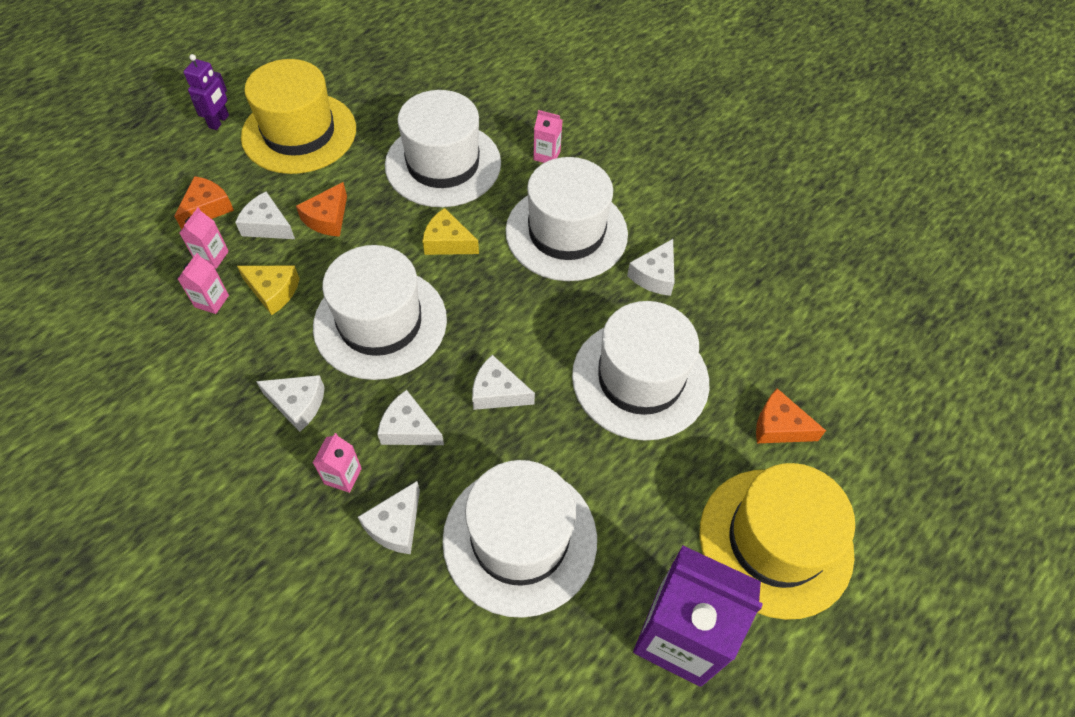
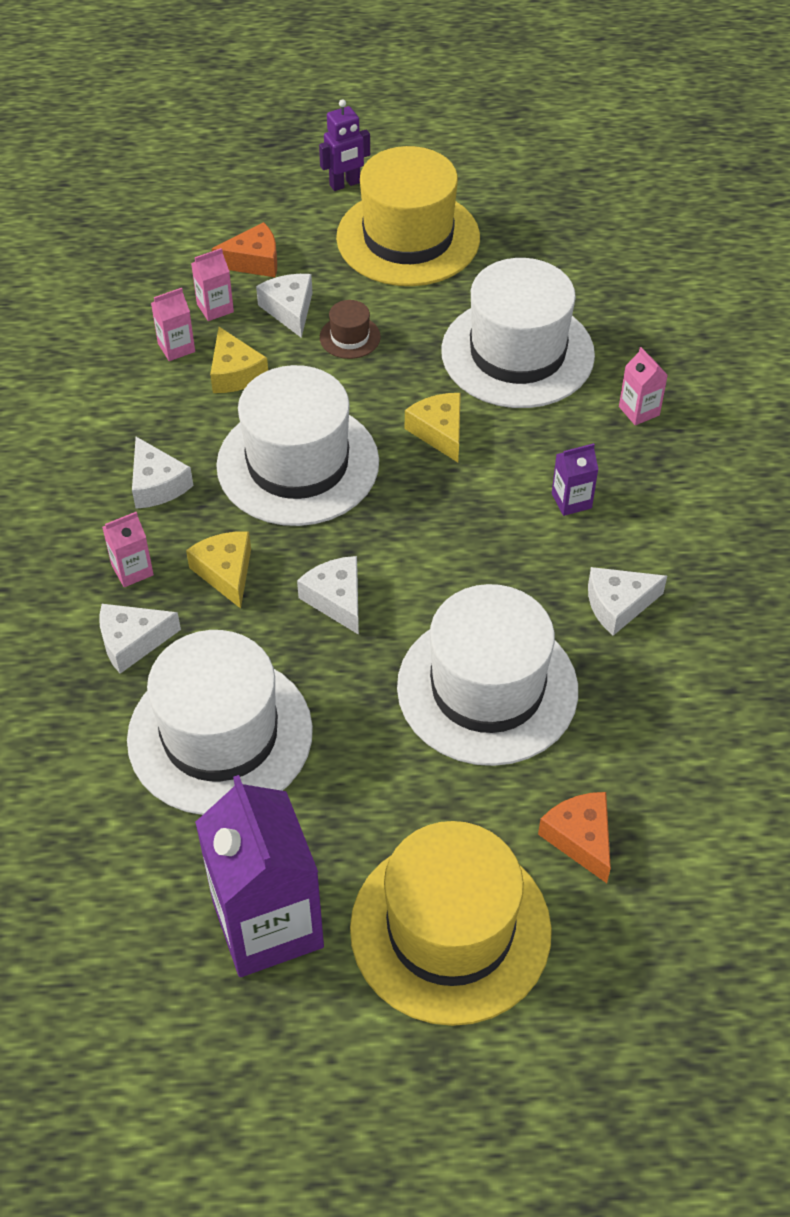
camera: 45 degrees right, 5 degrees down
orange cheese [296,182,347,237] -> brown hat [320,300,381,359]
white cheese [377,390,444,445] -> yellow cheese [186,531,251,609]
white hat [506,157,628,281] -> purple carton [552,443,599,516]

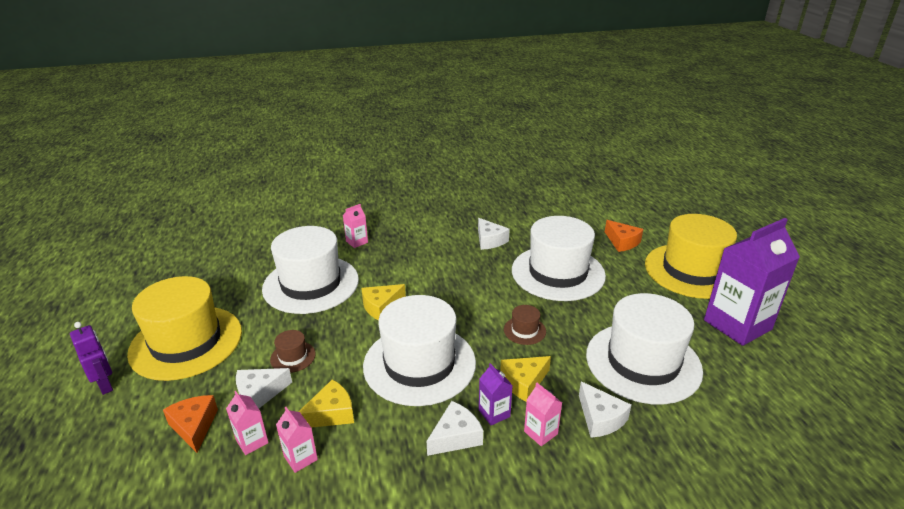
camera: 100 degrees left, 20 degrees down
white cheese [297,556,359,635] -> brown hat [504,305,546,345]
orange cheese [538,792,611,883] -> orange cheese turned 90 degrees counterclockwise [605,220,643,252]
purple carton [552,443,599,516] -> purple carton moved to [479,363,513,425]

